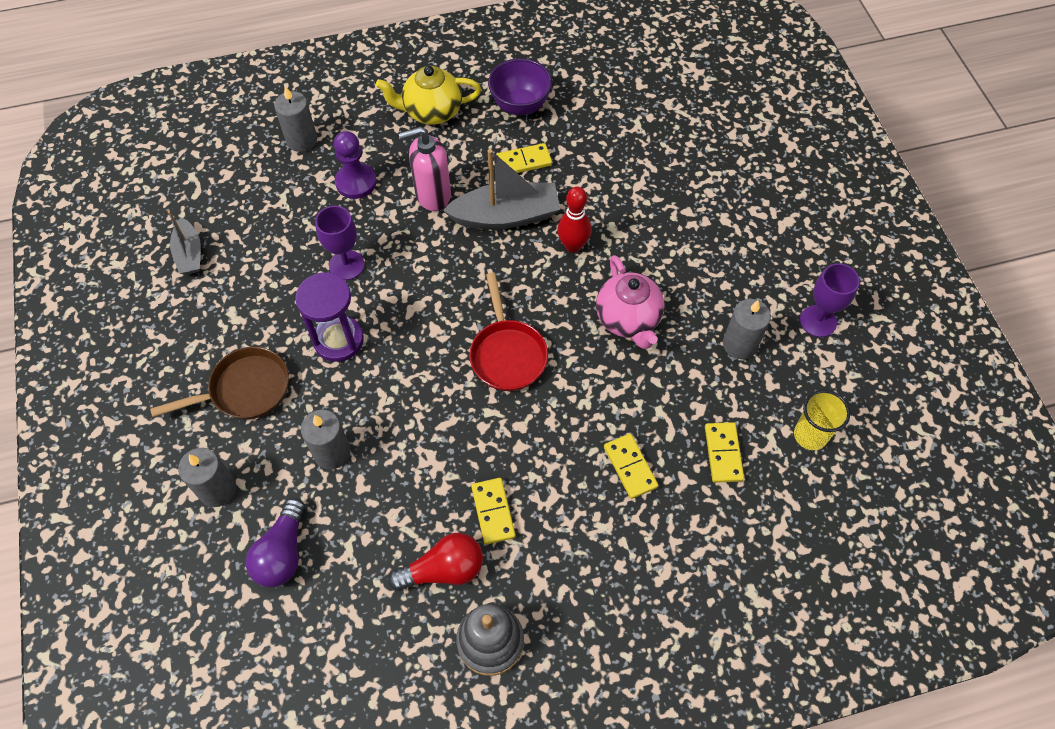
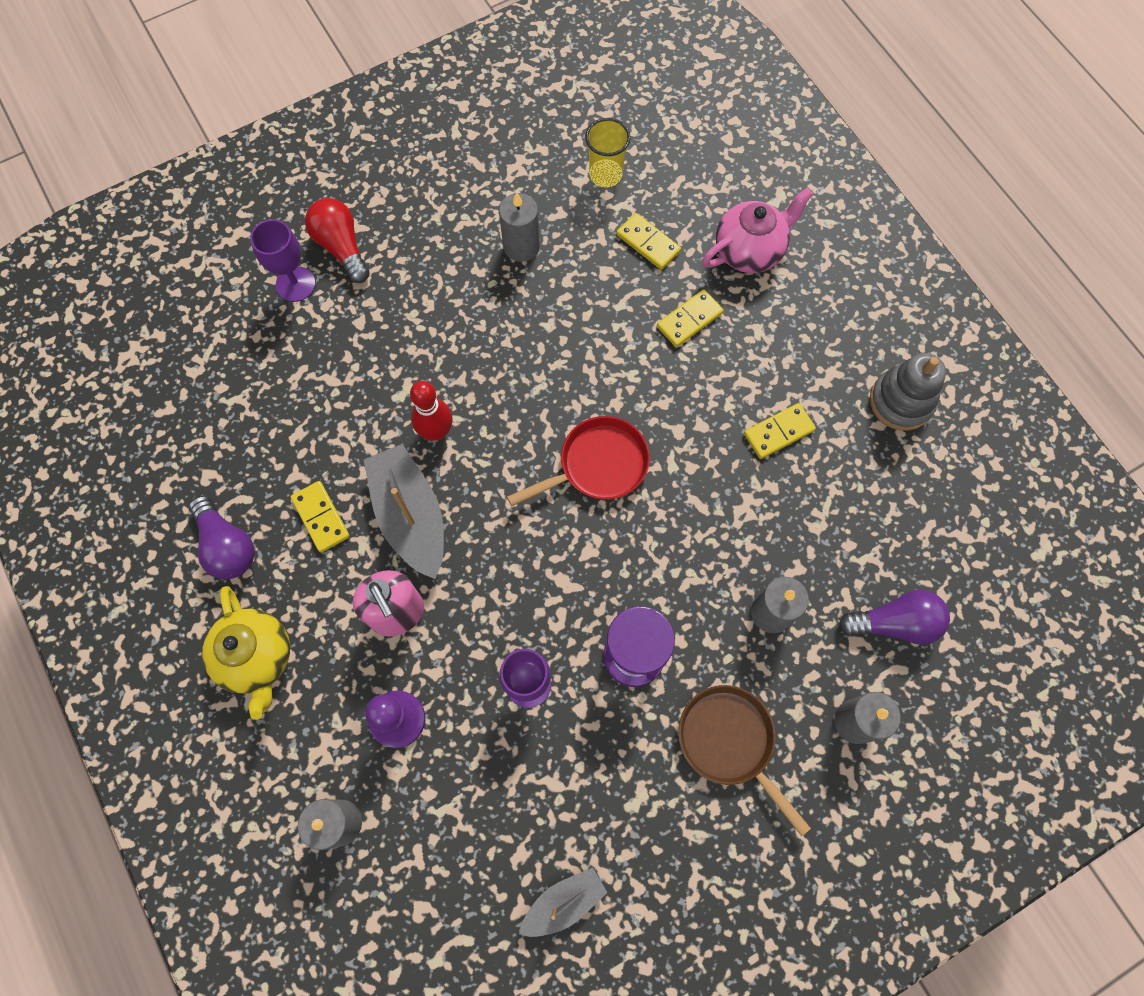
camera: 105 degrees left, 10 degrees up
red light bulb [388,533,483,591] -> red light bulb moved to [305,198,370,283]
purple bowl [488,58,552,115] -> purple light bulb [189,495,255,579]
pink teapot [596,255,664,349] -> pink teapot moved to [702,187,813,273]
yellow domino [705,422,744,483] -> yellow domino turned 60 degrees clockwise [616,213,681,270]
purple goblet [800,263,860,337] -> purple goblet moved to [250,219,316,302]

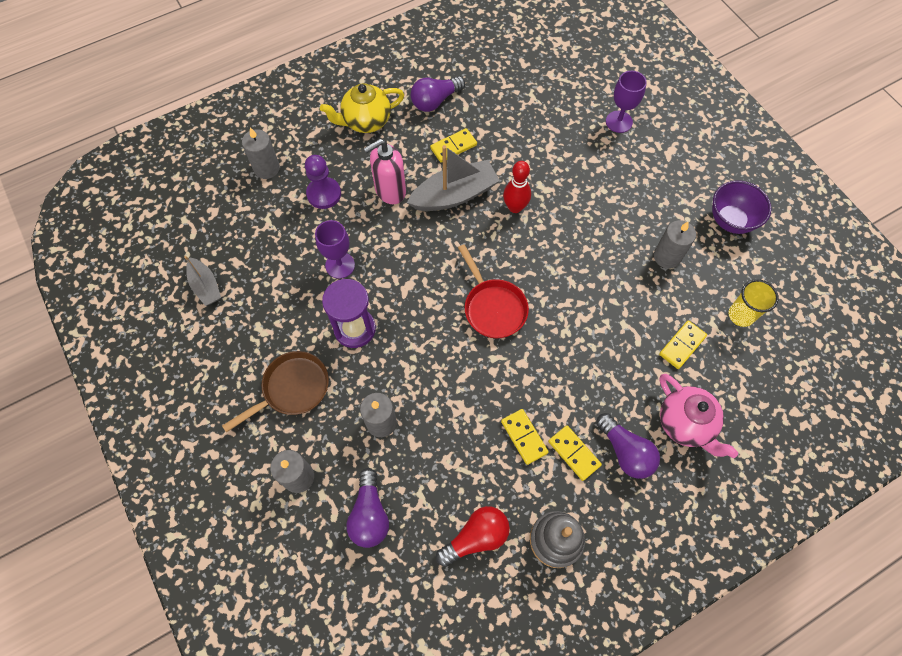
camera: 90 degrees right, 5 degrees down
red light bulb [305,198,370,283] -> red light bulb moved to [436,506,510,567]
yellow domino [657,289,724,347] -> yellow domino moved to [548,425,602,481]
none -> purple light bulb [596,413,660,479]
none -> purple bowl [712,180,771,234]

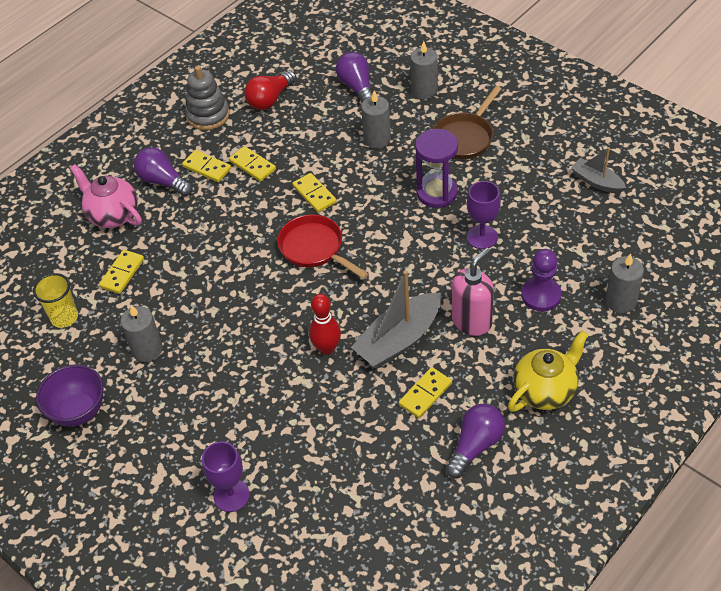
camera: 165 degrees right, 15 degrees down
none -> yellow domino [292,173,337,213]

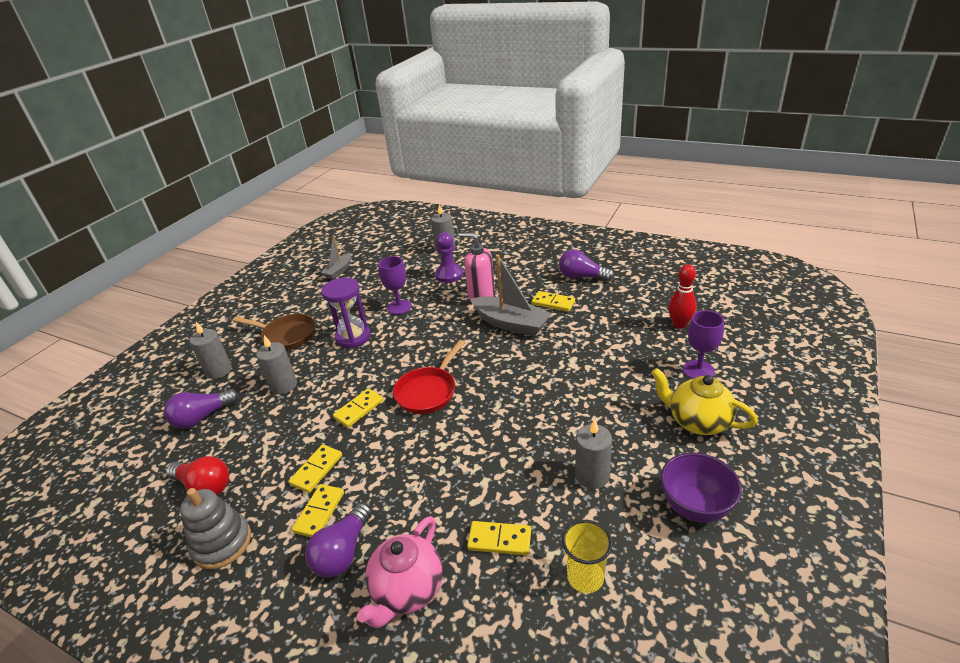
camera: 105 degrees left, 15 degrees down
red bowling pin [309,294,341,355] -> red bowling pin moved to [668,264,696,329]
yellow teapot [508,331,588,412] -> yellow teapot moved to [651,368,758,435]

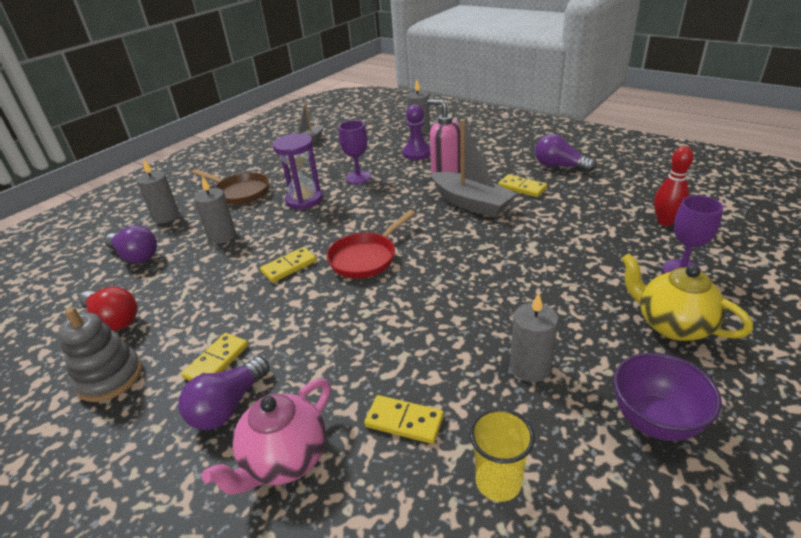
camera: 10 degrees right, 0 degrees up
purple light bulb [164,389,239,429] -> purple light bulb turned 120 degrees counterclockwise [105,225,157,263]
yellow domino [289,444,342,493] -> none

